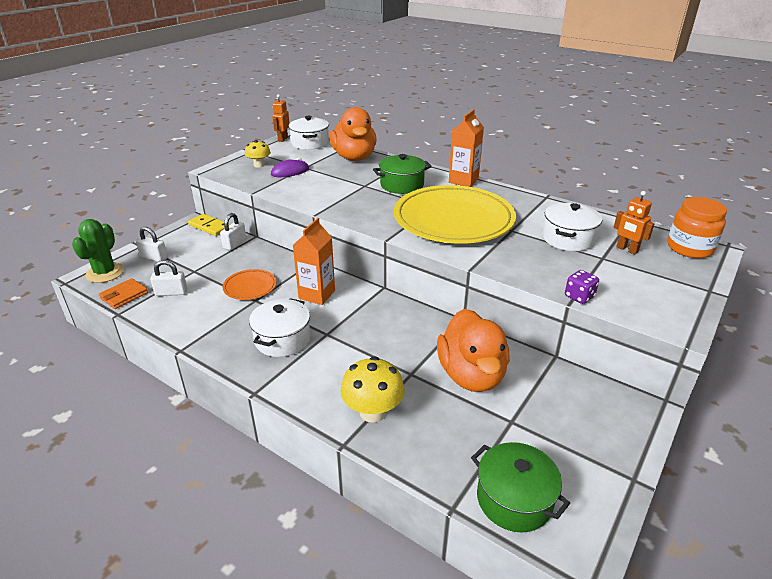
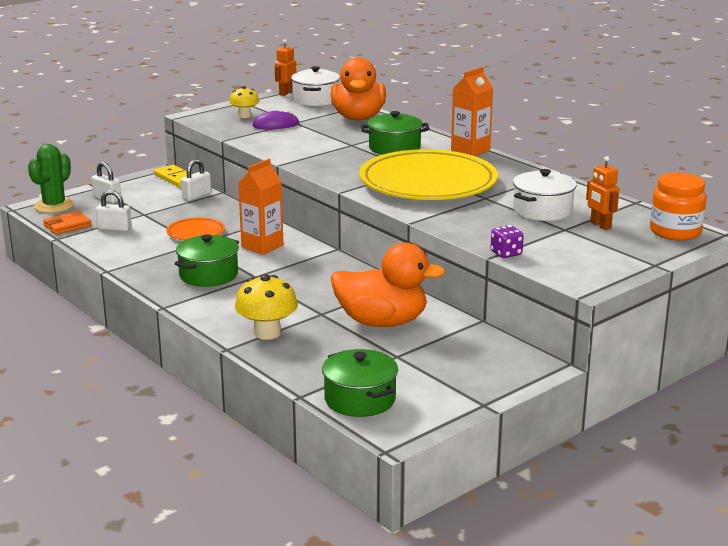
camera: 15 degrees right, 10 degrees down
white pot [249,298,310,357] -> green pot [175,234,239,287]
orange duck [437,309,510,392] -> orange duck turned 90 degrees counterclockwise [331,243,446,327]

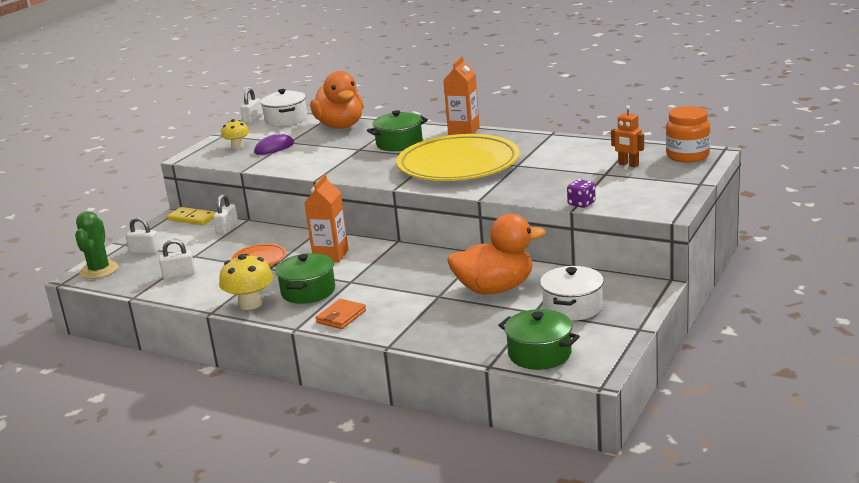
camera: 20 degrees left, 0 degrees up
orange wallet [43,211,92,235] -> orange wallet moved to [315,299,366,329]
yellow mushroom [235,274,298,340] -> yellow mushroom moved to [219,254,273,310]
orange robot [275,39,296,96] -> white padlock [240,88,263,124]
white pot [513,169,577,221] -> white pot moved to [540,266,604,321]

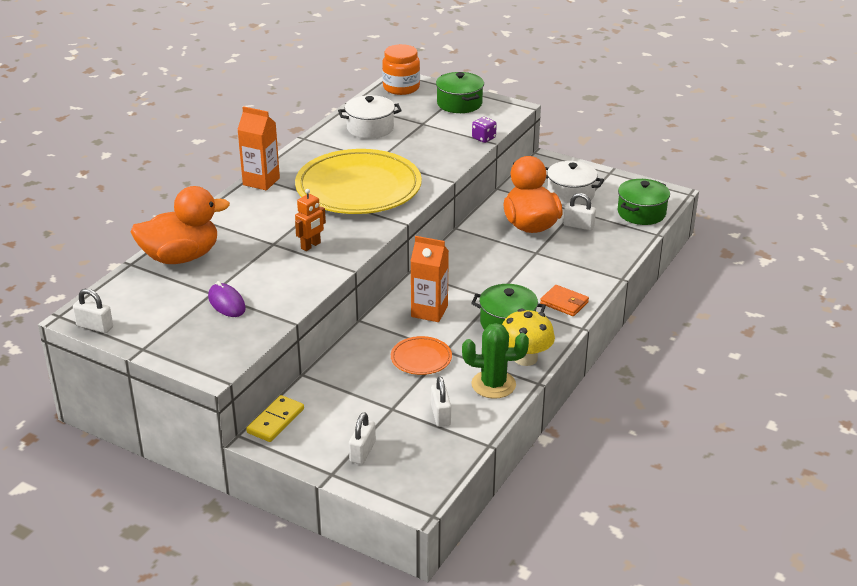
camera: 90 degrees left, 10 degrees up
green cactus [75,211,119,279] -> green cactus moved to [462,323,529,399]
white padlock [213,194,238,234] -> white padlock moved to [563,193,596,230]
yellow mushroom [221,119,249,149] -> none
white pot [260,89,307,126] -> white pot moved to [338,95,402,139]
green pot [367,110,428,151] -> green pot moved to [436,72,484,113]
orange robot [611,105,644,167] -> orange robot moved to [295,189,326,251]

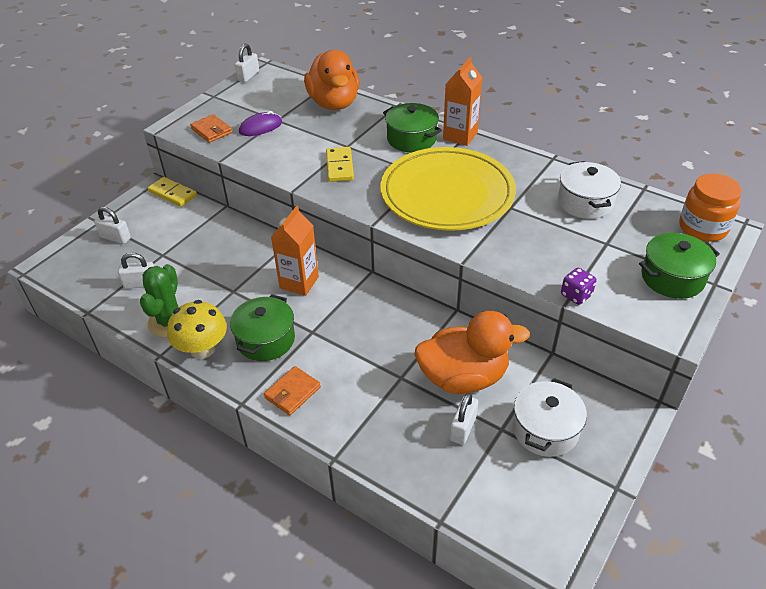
camera: 95 degrees right, 10 degrees up
orange robot [295,189,326,251] -> yellow domino [326,147,354,182]
orange plate [391,336,452,375] -> none
green pot [618,179,670,225] -> green pot moved to [383,103,442,152]
none -> orange wallet [190,114,232,143]

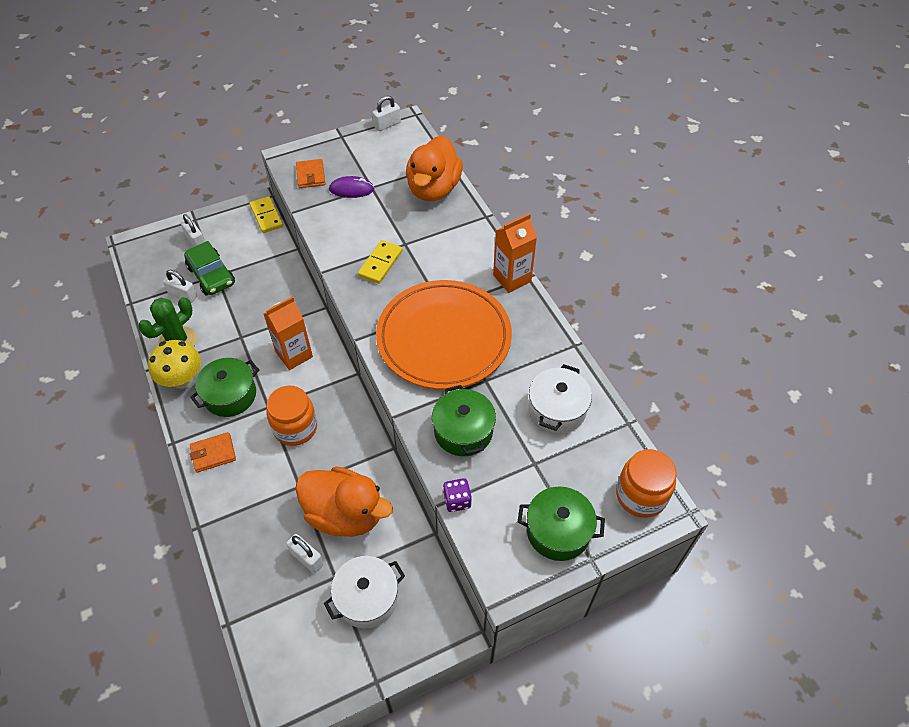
camera: 30 degrees right, 10 degrees up
yellow plate [380,147,516,231] -> orange plate [376,280,512,390]
green pot [383,103,442,152] -> green pot moved to [432,385,496,456]
white padlock [450,393,478,445] -> white padlock turned 75 degrees clockwise [286,534,324,573]
none -> green car [184,241,235,295]
none -> orange jar [266,386,317,446]

